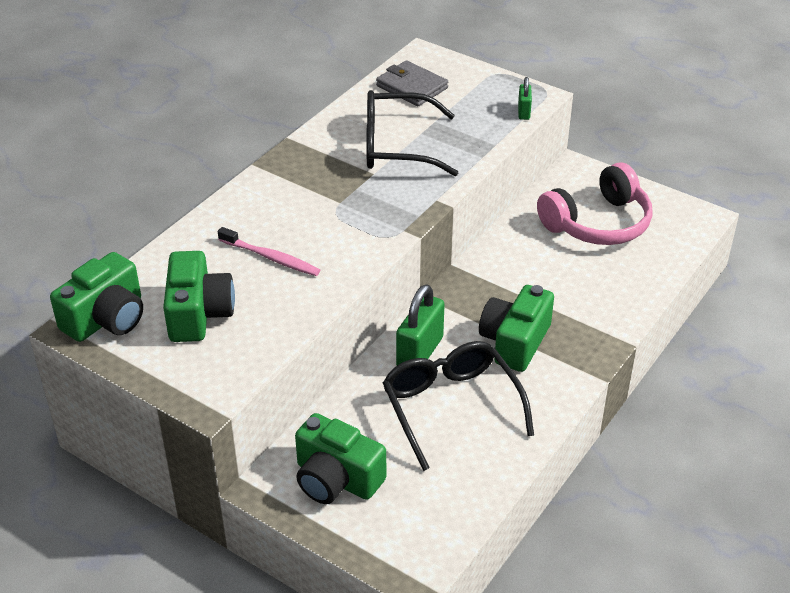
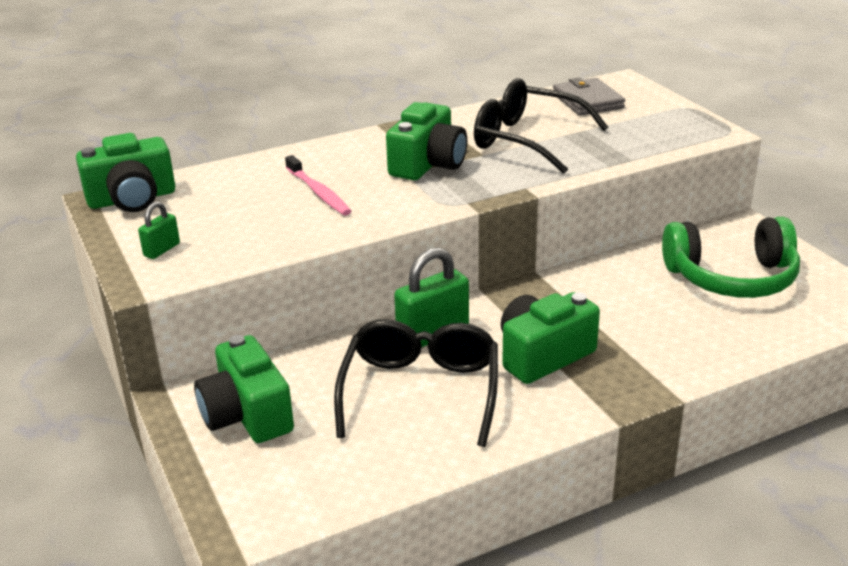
camera: 30 degrees right, 10 degrees down
green camera [163,251,235,342] -> green camera moved to [386,102,467,180]
green padlock [518,77,532,120] -> green padlock moved to [138,201,180,259]
pink headphones [537,162,653,245] -> green headphones [662,217,800,298]

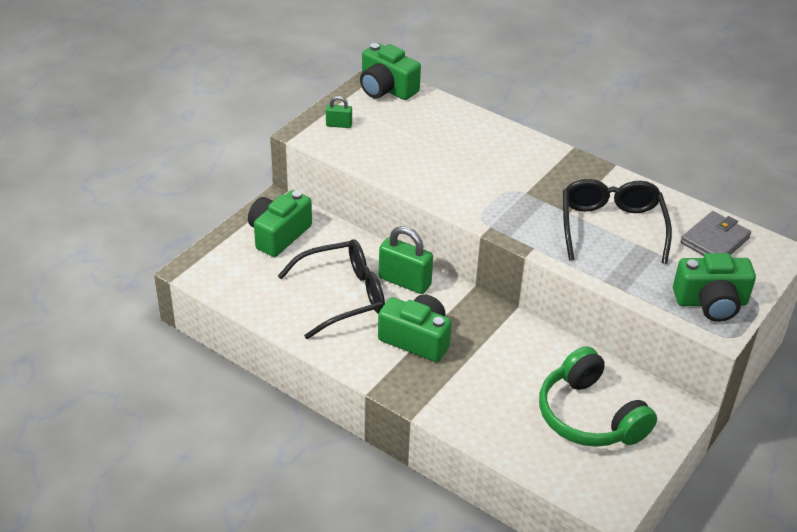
camera: 60 degrees right, 10 degrees up
pink toothbrush [285,155,351,215] -> none
green camera [386,102,467,180] -> green camera moved to [673,253,756,322]

